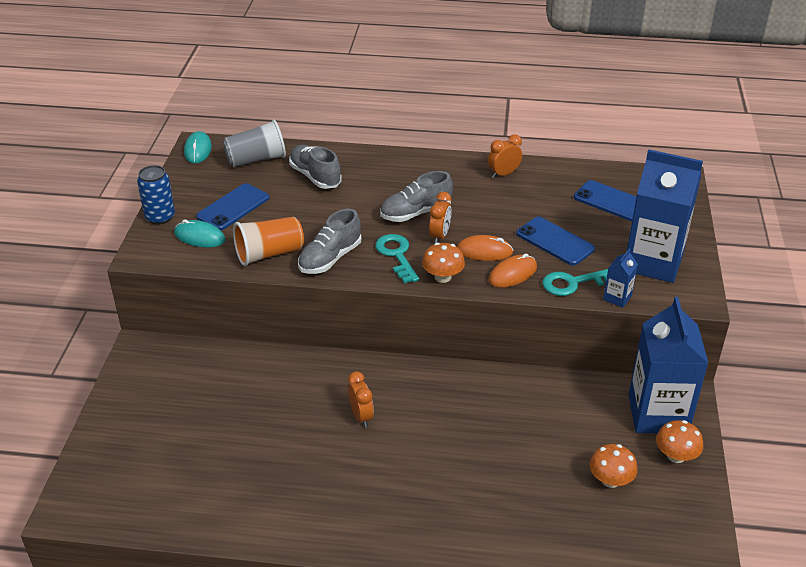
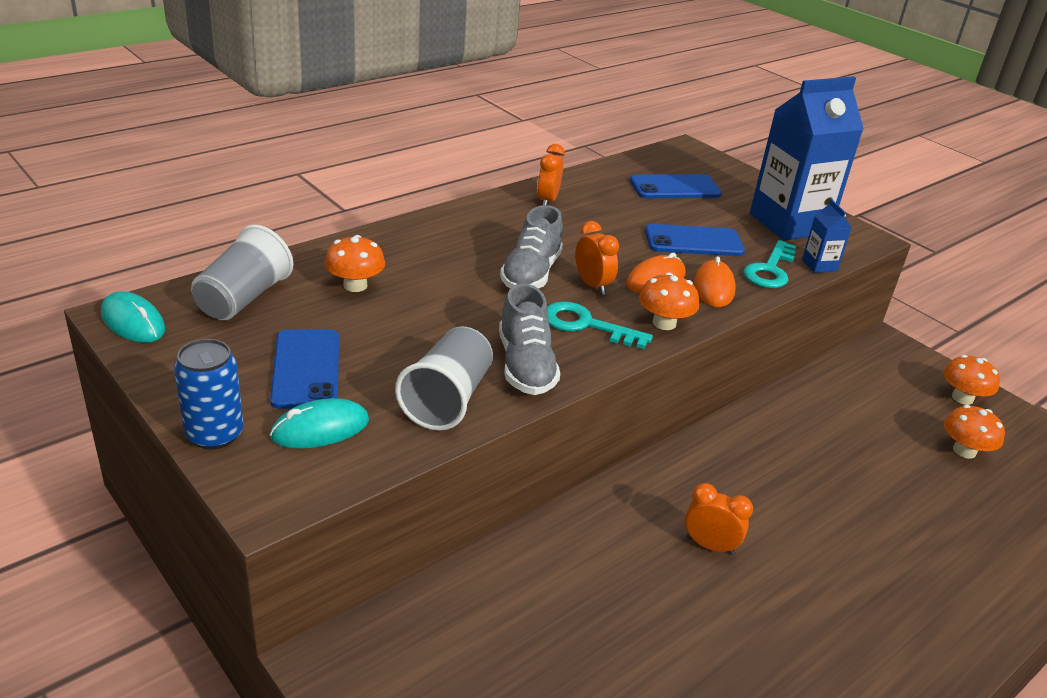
camera: 50 degrees left, 5 degrees down
orange cup [233,217,304,266] -> grey cup [395,327,493,431]
grey shoe [289,145,342,189] -> orange mushroom [324,235,385,292]
blue carton [628,297,709,433] -> none

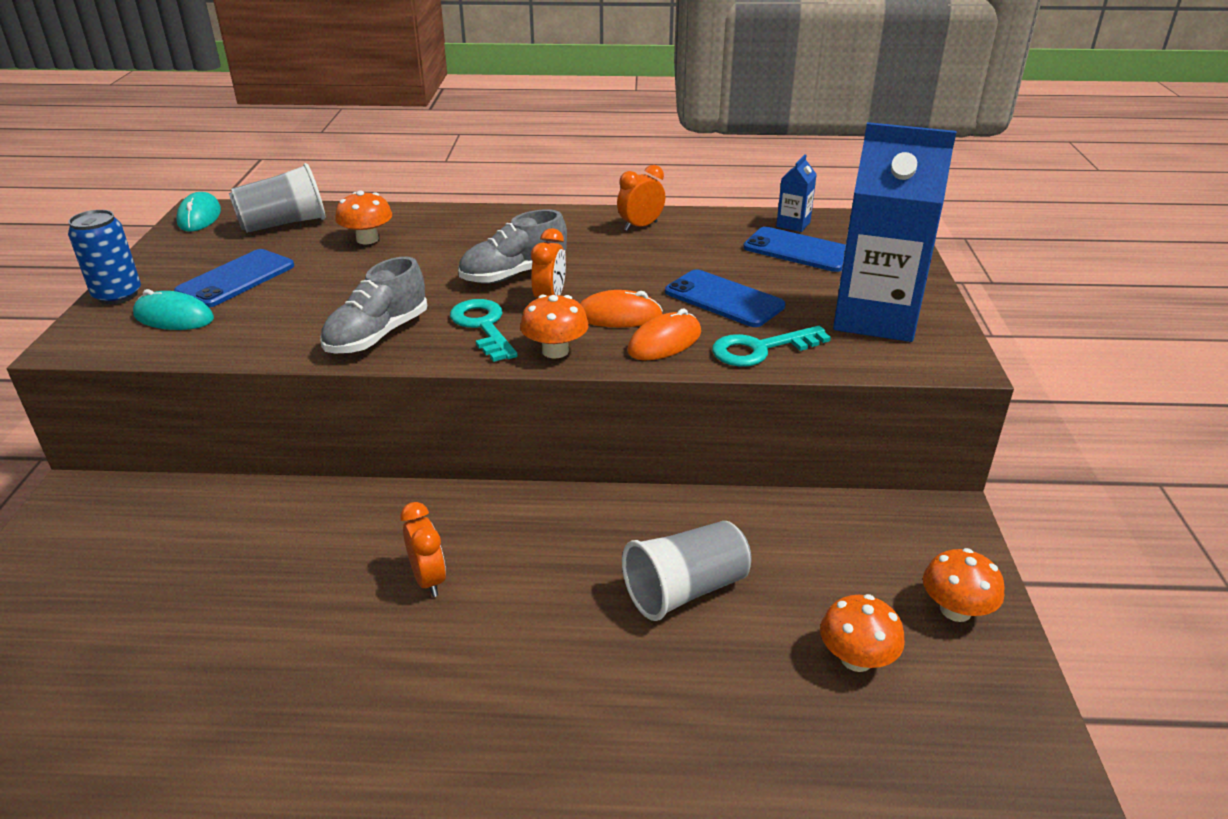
camera: 45 degrees right, 0 degrees up
grey cup [395,327,493,431] -> grey cup moved to [622,521,751,621]
blue carton [802,199,852,273] -> blue carton moved to [776,154,817,232]

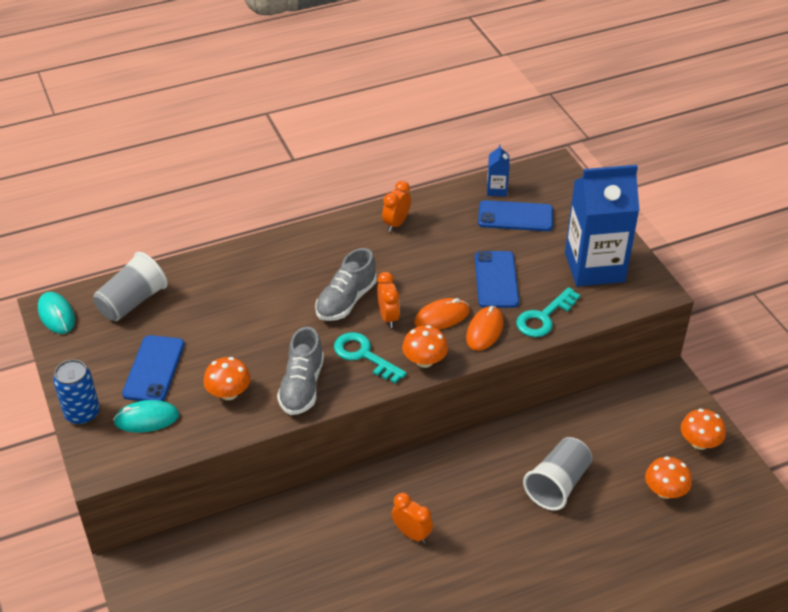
camera: 25 degrees left, 10 degrees up
orange mushroom [335,190,392,244] -> orange mushroom moved to [203,357,251,400]
blue phone [665,269,785,327] -> blue phone turned 75 degrees clockwise [475,251,519,308]

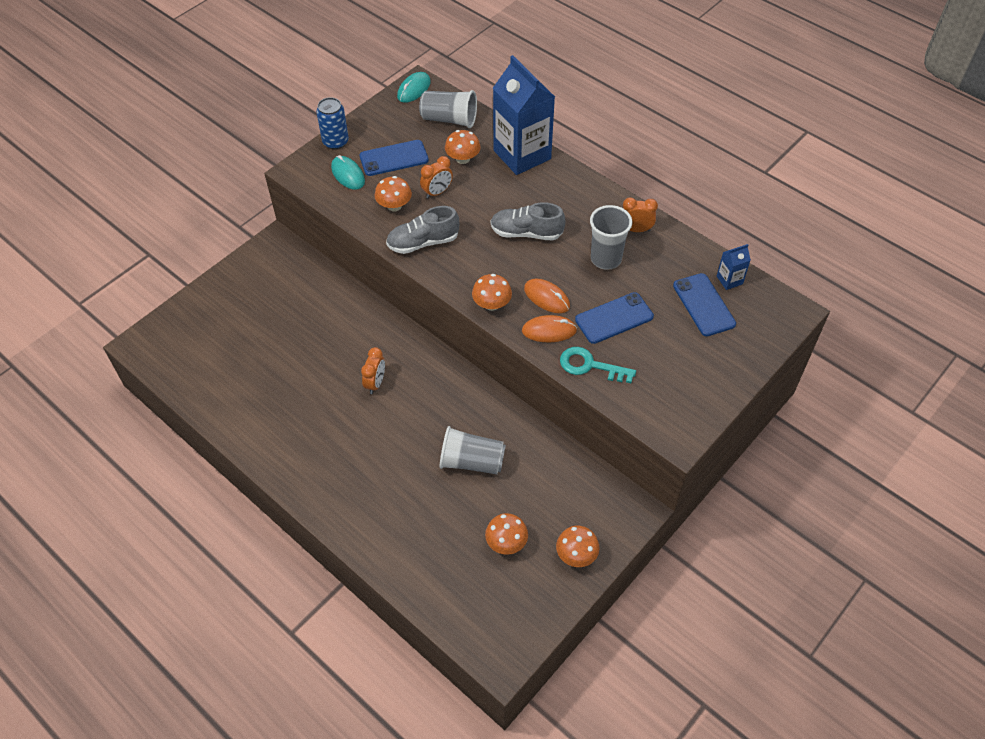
camera: 65 degrees right, 10 degrees up
turquoise key [334,332,407,383] -> none
orange clock [377,272,400,328] -> orange clock moved to [420,156,453,198]
blue carton [565,165,640,287] -> blue carton moved to [493,55,555,175]
none -> orange mushroom [445,130,481,164]
none -> grey cup [590,205,632,270]

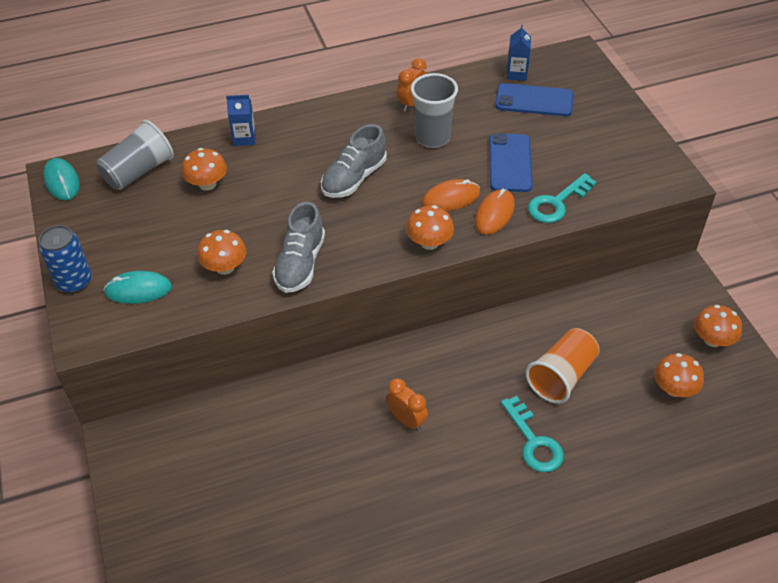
camera: 60 degrees left, 5 degrees down
blue phone [359,140,429,176] -> none
orange clock [420,156,453,198] -> none
grey cup [440,426,506,474] -> orange cup [525,328,600,404]
blue carton [493,55,555,175] -> blue carton [226,95,256,146], size x0.42
none -> turquoise key [501,396,564,472]

